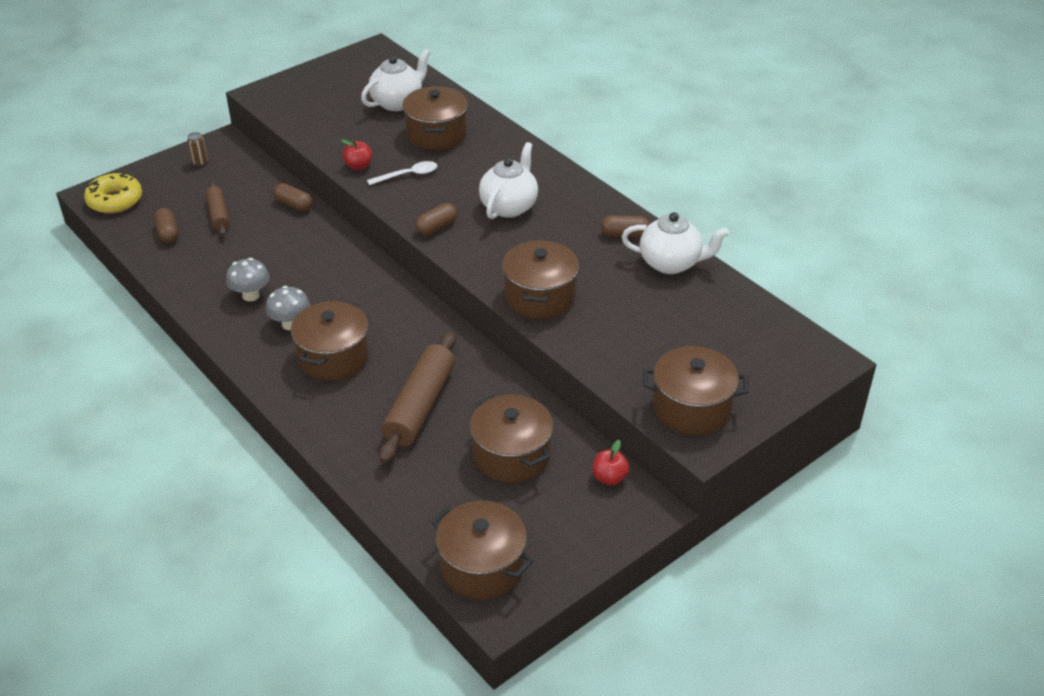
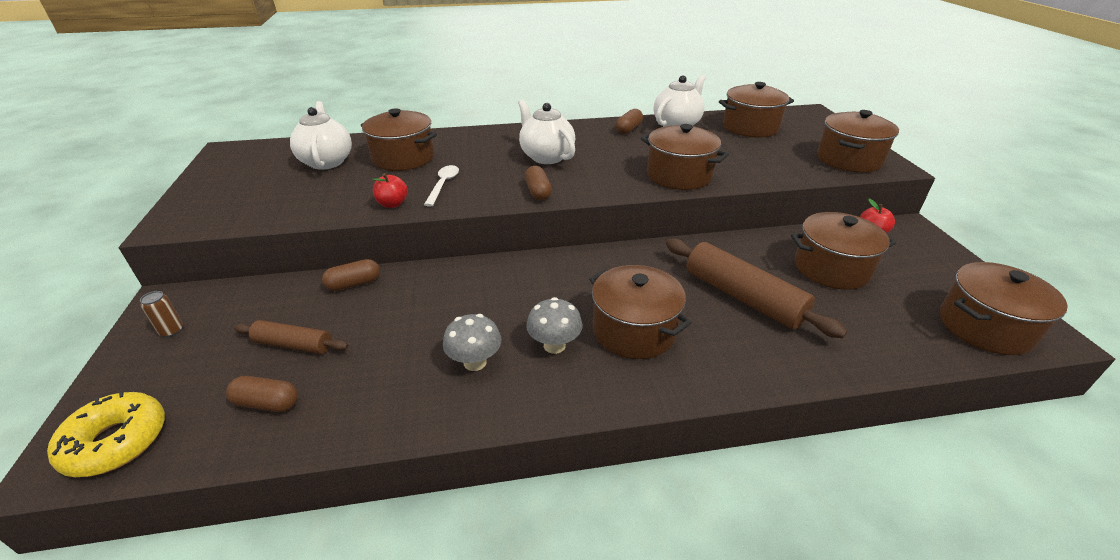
camera: 60 degrees left, 5 degrees down
none -> brown pot [719,82,794,138]

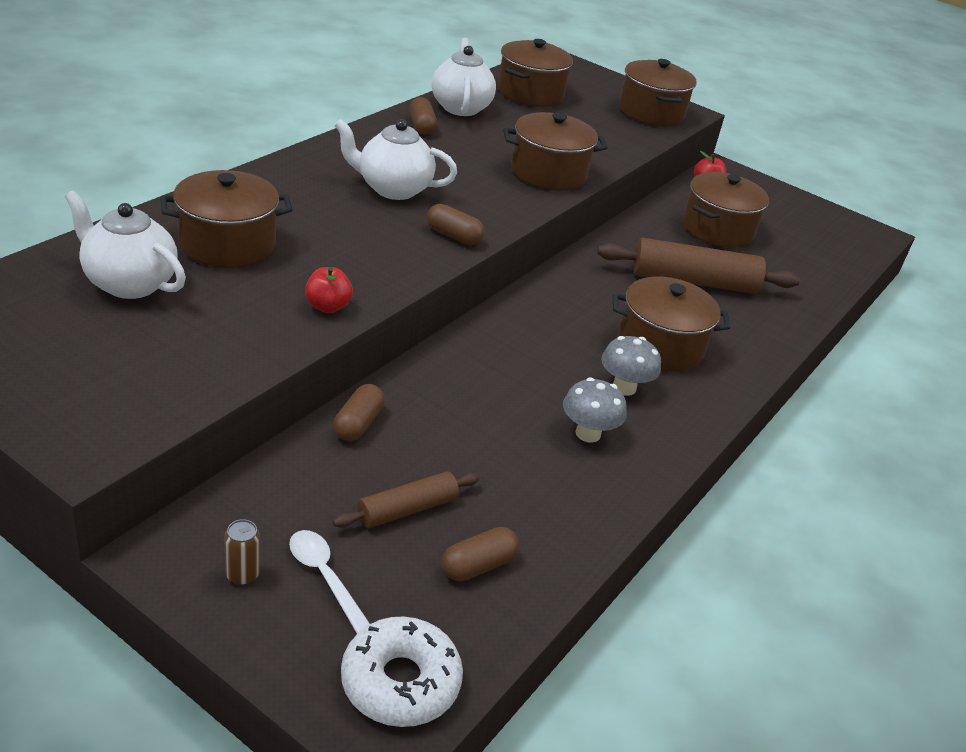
camera: 50 degrees left, 0 degrees up
yellow donut [47,391,165,477] -> white donut [341,616,463,727]
white spoon [424,165,459,207] -> white spoon moved to [289,530,370,634]
brown pot [940,262,1068,355] -> none

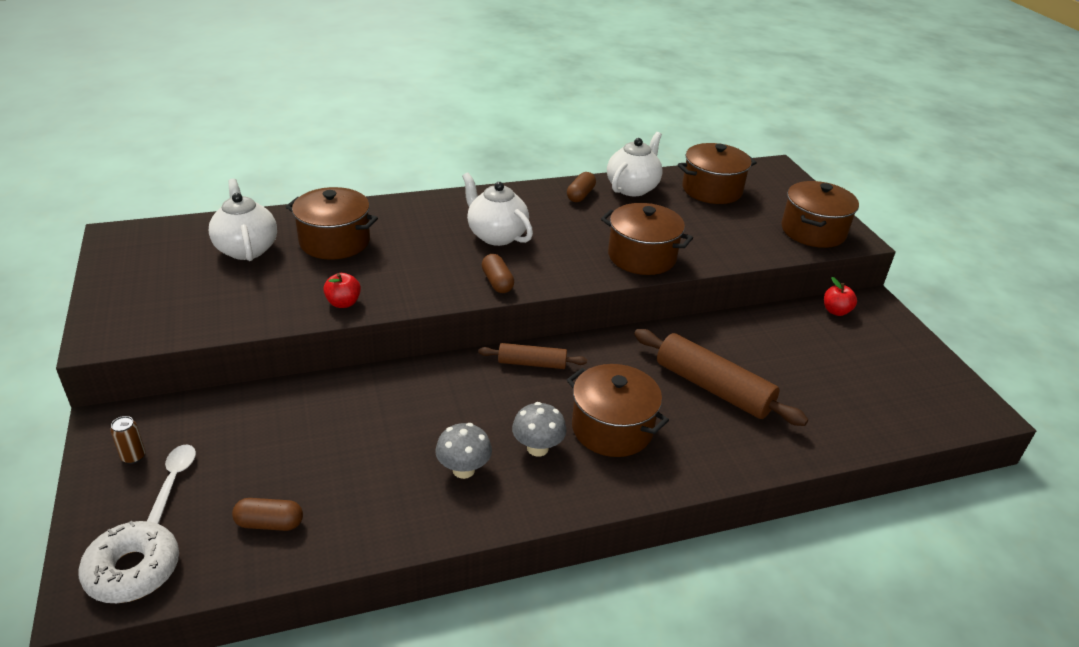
camera: 40 degrees right, 0 degrees up
brown capsule [333,384,385,441] -> none
brown rolling pin [333,471,480,528] -> brown rolling pin moved to [478,343,587,369]
brown pot [683,172,769,248] -> none

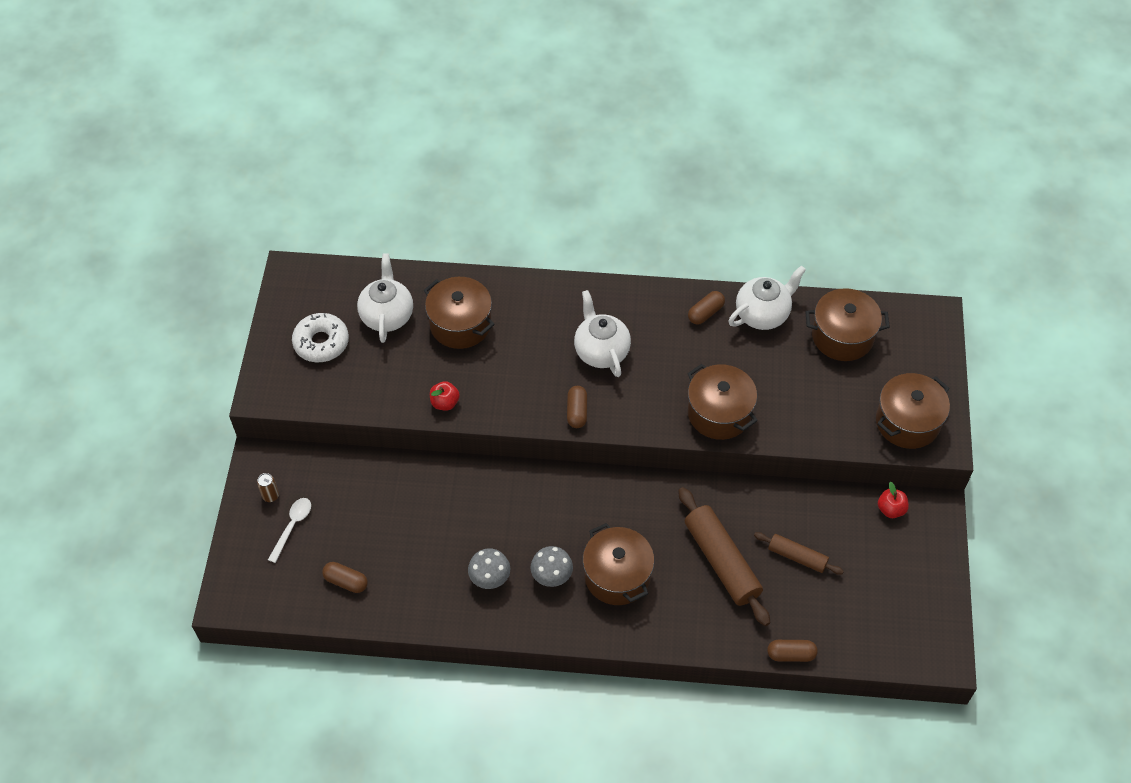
camera: 25 degrees right, 20 degrees up
white donut [78,521,179,603] -> white donut moved to [292,313,349,362]
brown rolling pin [478,343,587,369] -> brown rolling pin moved to [754,532,844,575]
none -> brown capsule [767,640,818,662]

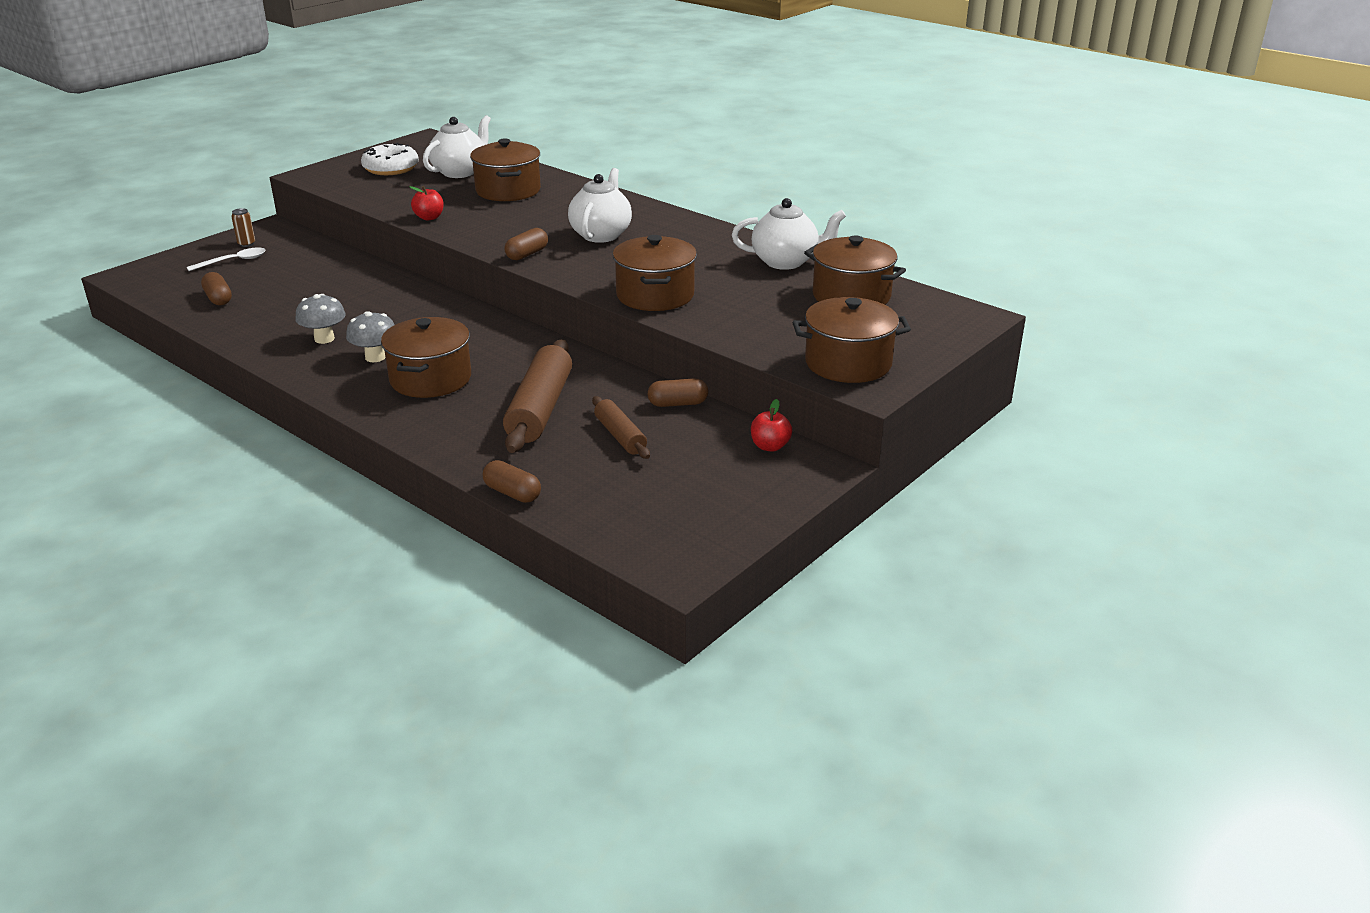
camera: 35 degrees right, 25 degrees down
brown capsule [688,291,725,325] -> brown capsule moved to [648,378,708,407]

